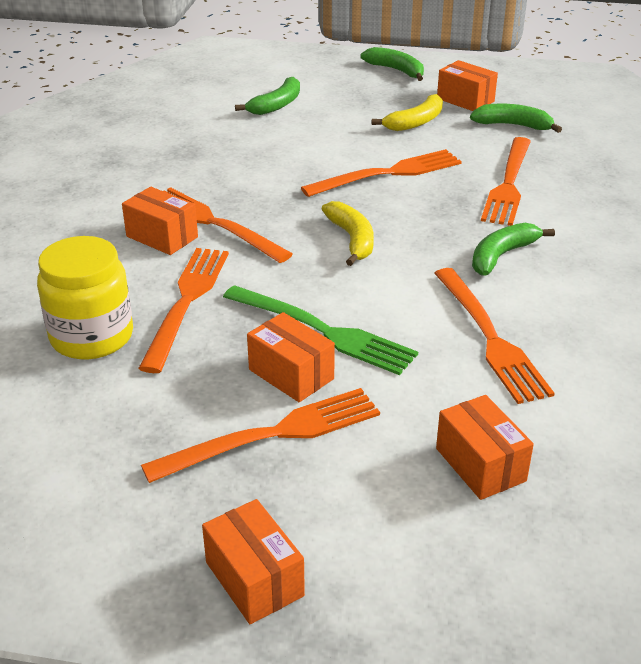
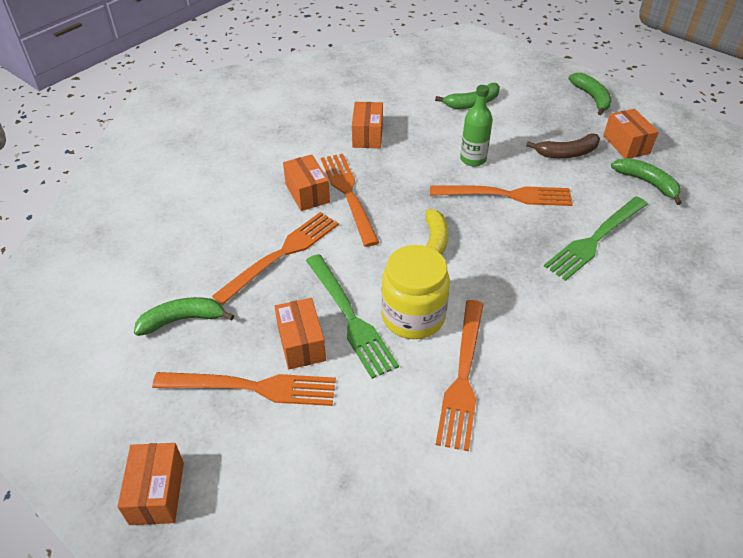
camera: 30 degrees right, 10 degrees up
yellow jar [37,236,133,359] -> yellow jar moved to [381,245,450,339]
yellow banana [372,94,443,131] -> brown banana [526,133,600,158]
orange box [436,395,534,500] -> orange box moved to [352,102,383,148]
green banana [472,223,555,276] -> green banana moved to [134,297,234,336]
orange fork [481,137,531,226] -> green fork [544,197,648,281]
none -> green bottle [460,85,493,167]

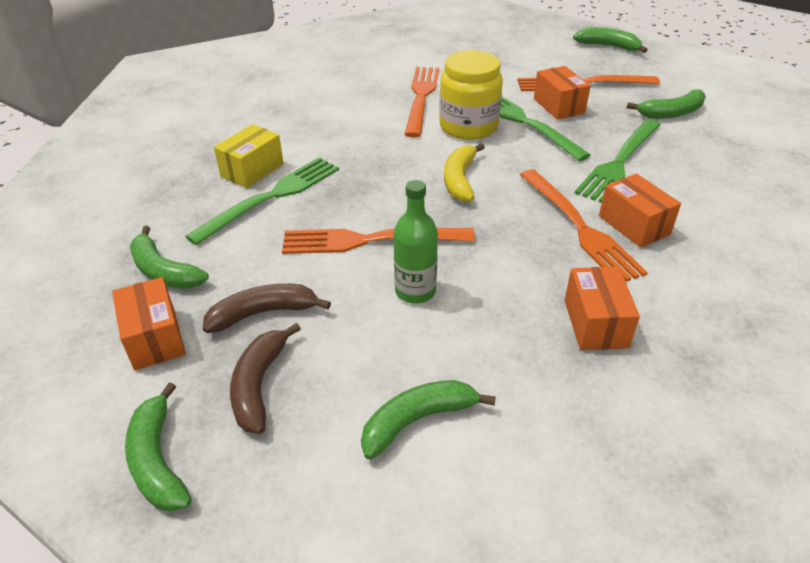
camera: 175 degrees right, 5 degrees down
orange box [117,443,184,525] -> green banana [573,27,647,53]
orange fork [212,212,339,305] -> green fork [575,119,661,203]
none -> yellow box [214,124,284,188]
none -> brown banana [230,323,301,434]

